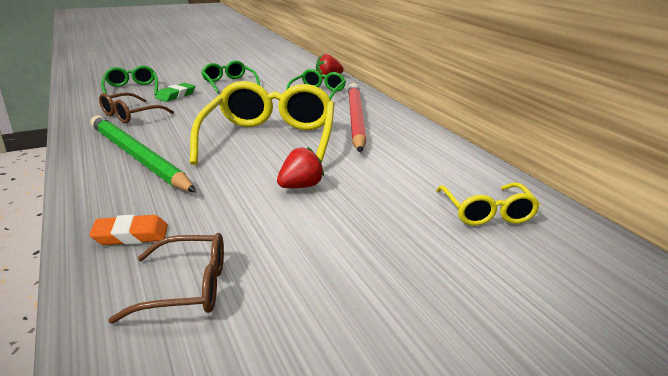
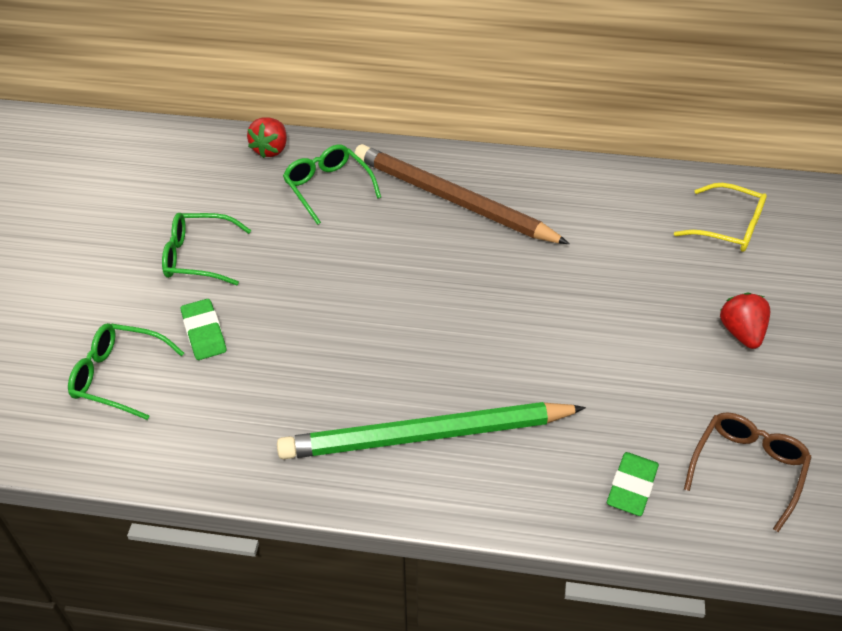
camera: 55 degrees left, 20 degrees up
orange eraser [89,215,168,245] -> green eraser [607,452,659,516]
brown glasses [99,92,174,123] -> none
yellow glasses [190,81,334,165] -> none
red strawberry [277,147,324,188] -> red strawberry moved to [720,292,770,349]
red pencil [348,83,366,153] -> brown pencil [355,144,569,244]

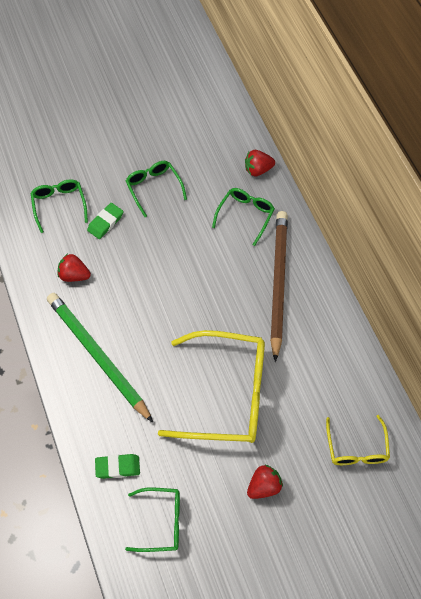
camera: 60 degrees right, 15 degrees up
brown glasses [684,412,812,532] -> green glasses [125,487,180,552]
none -> red strawberry [58,254,91,282]
none -> yellow glasses [158,330,265,443]

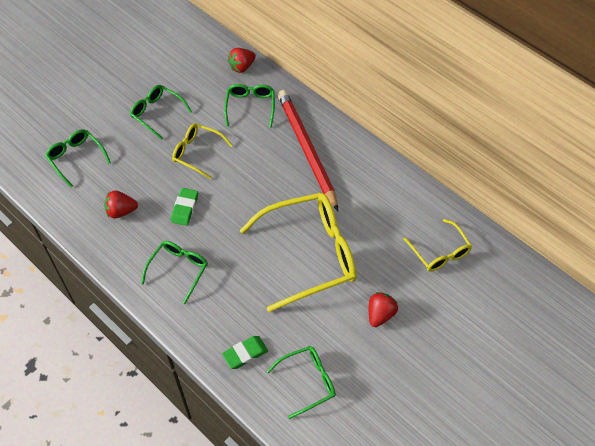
camera: 25 degrees left, 5 degrees down
green pencil [47,293,153,423] -> green glasses [141,241,208,304]
green eraser [87,203,123,239] -> green eraser moved to [171,188,198,226]
brown pencil [270,211,288,362] -> red pencil [278,90,338,211]
none -> yellow glasses [172,124,233,179]

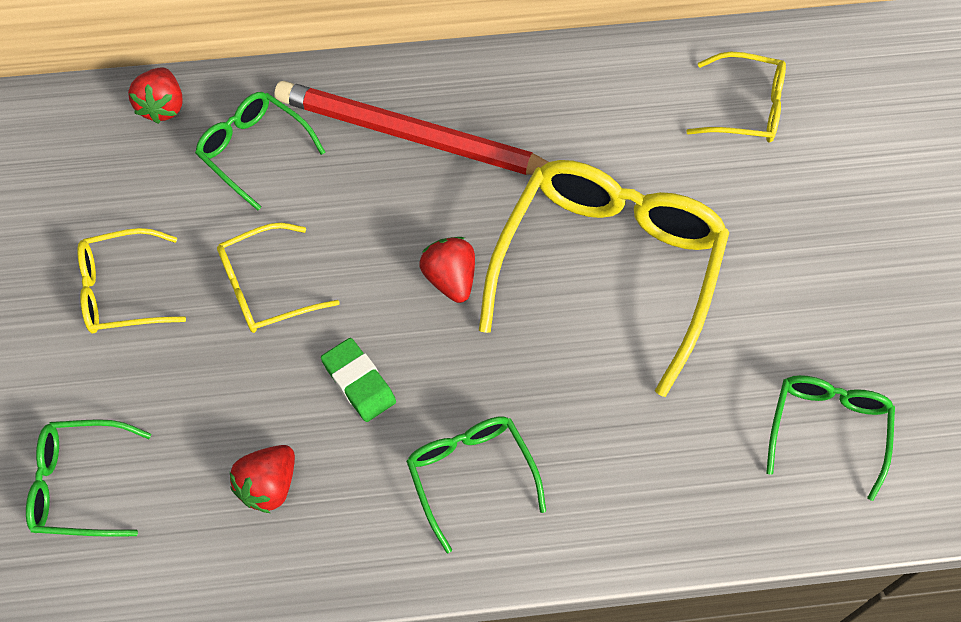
camera: 50 degrees left, 5 degrees up
green glasses [130,85,192,140] -> yellow glasses [77,228,186,333]
green eraser [222,336,268,369] -> none
red strawberry [369,292,398,327] -> red strawberry moved to [419,237,475,303]

